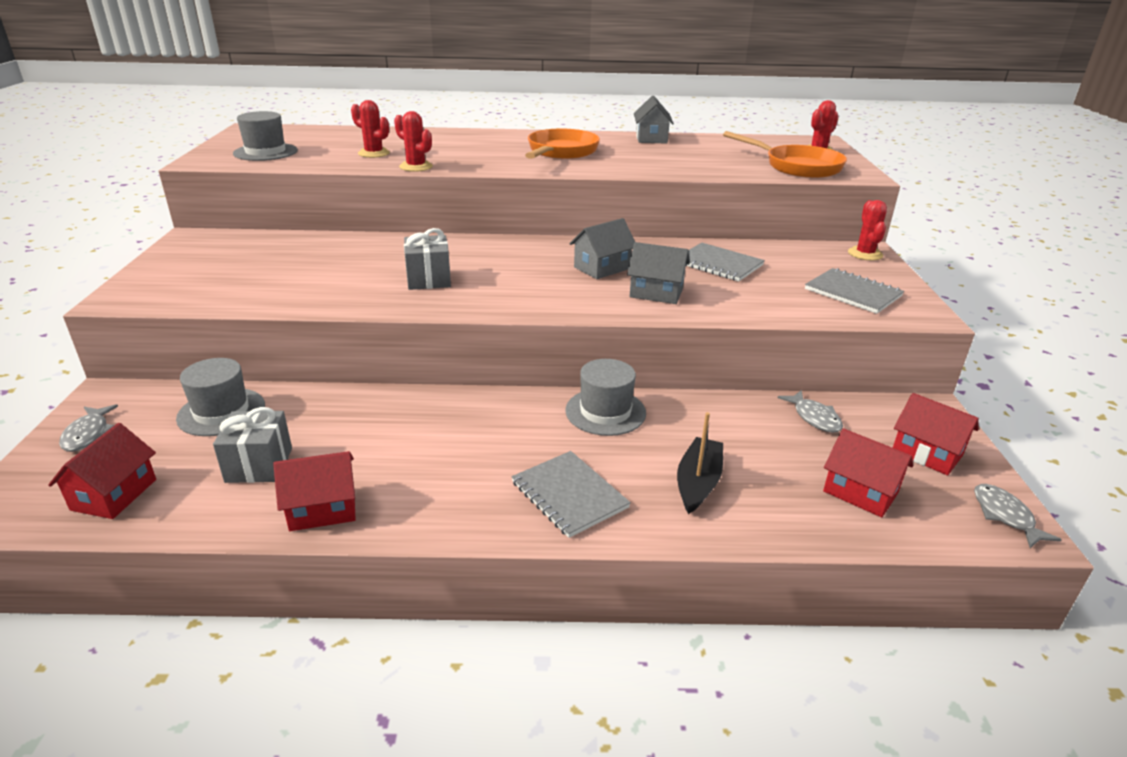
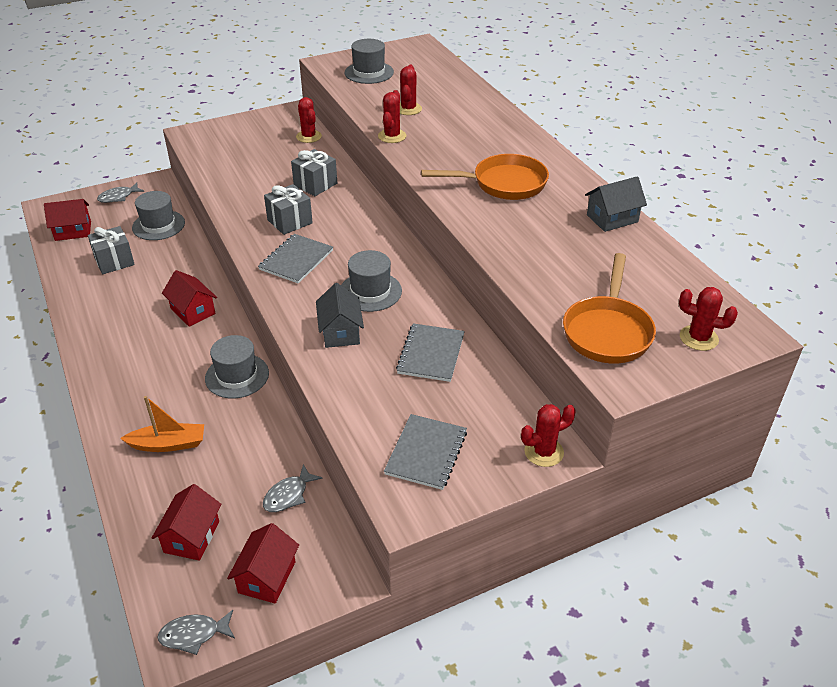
camera: 65 degrees right, 10 degrees up
red house [273,451,356,531] -> red house moved to [162,270,217,327]
grey notebook [512,451,631,538] -> grey notebook moved to [258,234,333,283]
grey house [569,218,635,279] -> grey hat [341,250,402,312]
black boat [677,412,723,514] -> orange boat [120,396,204,452]
grey fish [974,484,1062,548] -> grey fish turned 150 degrees counterclockwise [157,610,235,655]
none -> grey gift [291,149,337,196]
none -> red cactus [296,97,322,143]

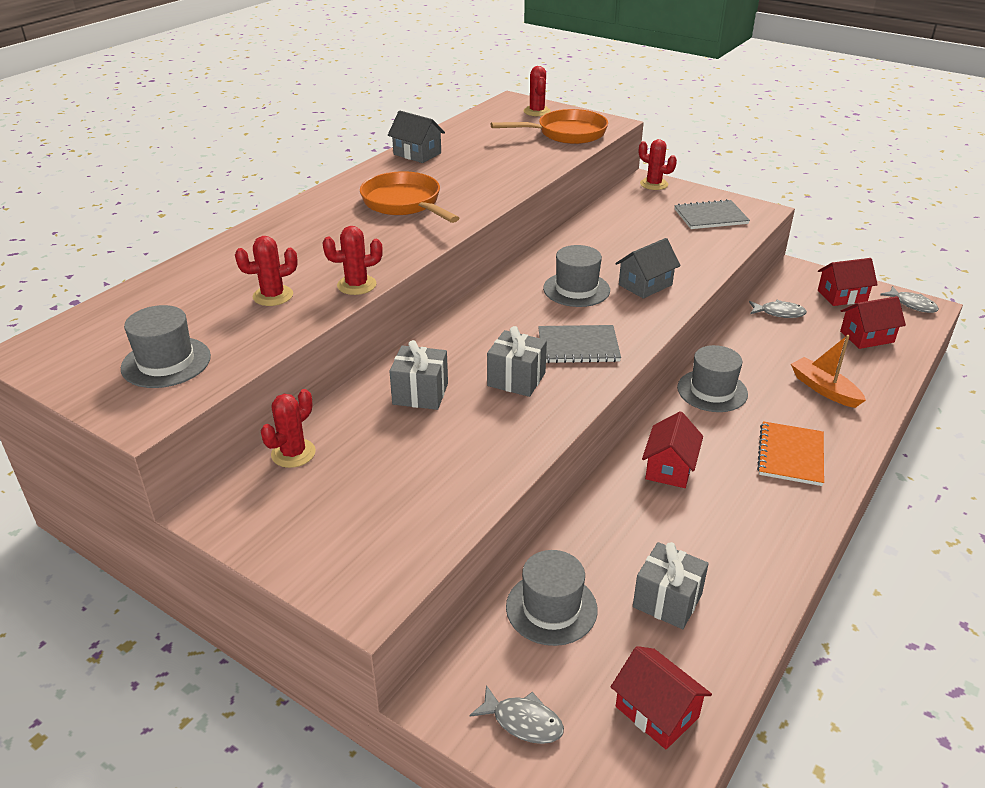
camera: 120 degrees left, 5 degrees down
grey notebook [396,323,465,382] -> none
none -> orange notebook [757,421,824,486]

